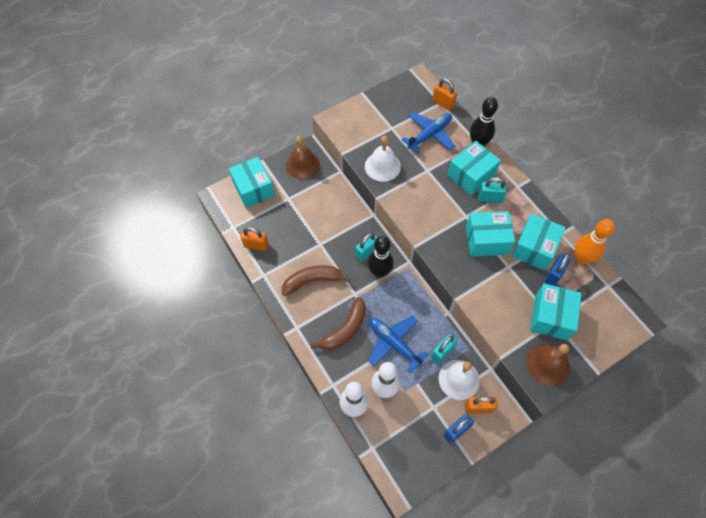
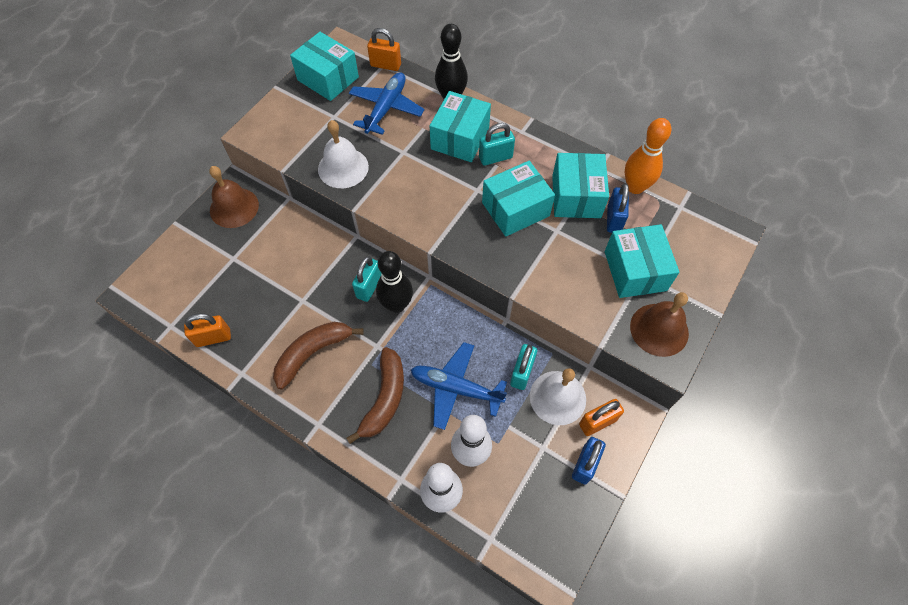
camera: 25 degrees left, 0 degrees up
turquoise box [229,157,275,208] -> turquoise box moved to [290,32,359,101]

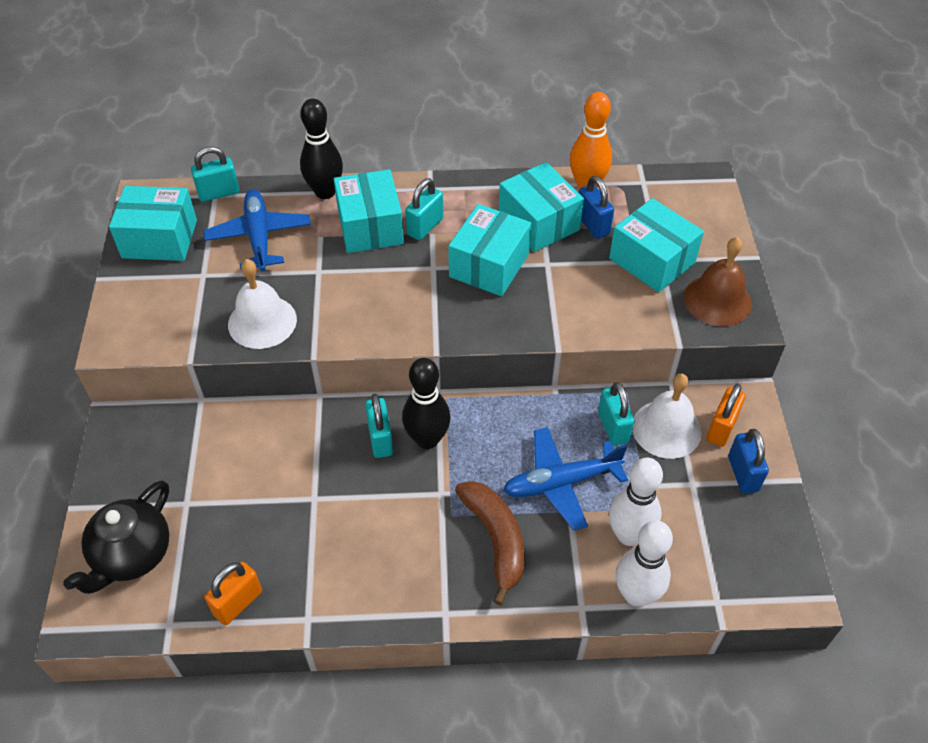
camera: 35 degrees left, 10 degrees down
brown bell [209,166,259,228] -> none
brown banana [273,322,364,389] -> none
orange padlock [367,28,401,71] -> turquoise padlock [191,146,239,202]
none -> black teapot [63,480,169,594]

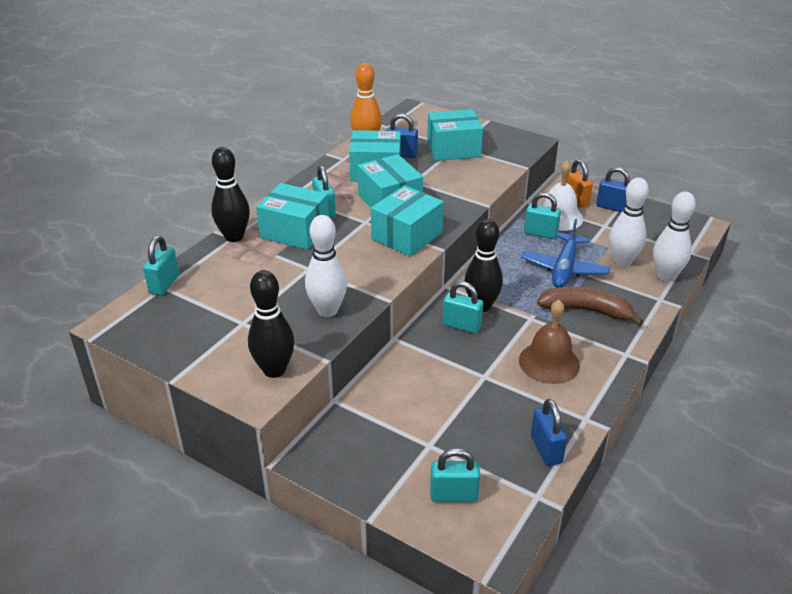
camera: 55 degrees left, 15 degrees down
black teapot [63,480,169,594] -> turquoise padlock [430,448,480,502]
turquoise box [109,186,197,261] -> turquoise box moved to [371,185,444,256]
blue plane [204,189,311,271] -> none
orange padlock [204,562,262,625] -> blue padlock [531,399,567,466]
white bell [228,259,297,349] -> white bowling pin [305,215,347,317]
brown bell [684,237,752,327] -> brown bell moved to [519,300,580,384]
none -> black bowling pin [248,270,294,378]

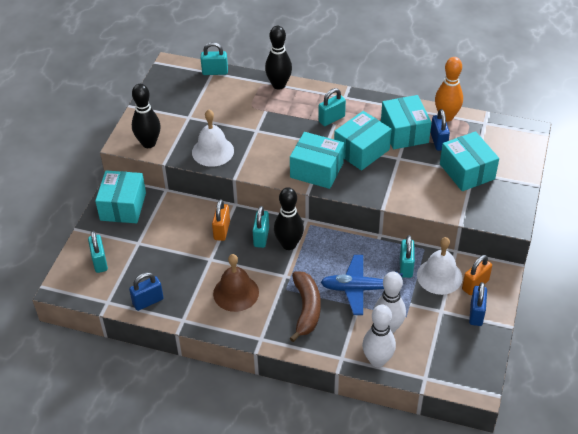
camera: 75 degrees right, 10 degrees up
turquoise box [256,183,329,250] -> turquoise box moved to [95,170,146,223]
white bowling pin [305,215,347,317] -> white bell [192,110,234,167]
none -> orange padlock [212,199,230,241]

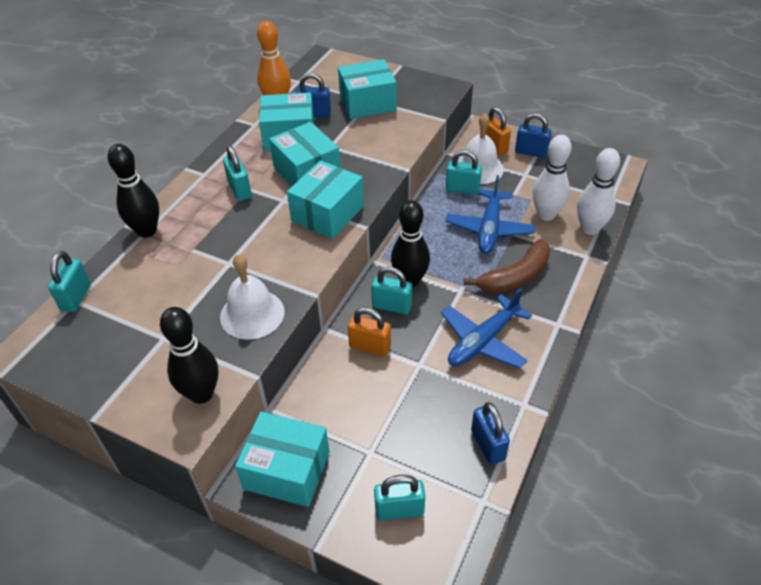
camera: 80 degrees left, 0 degrees up
brown bell [213,254,259,312] -> blue plane [441,288,532,369]
brown banana [290,271,321,342] -> brown banana turned 135 degrees clockwise [464,239,550,293]

